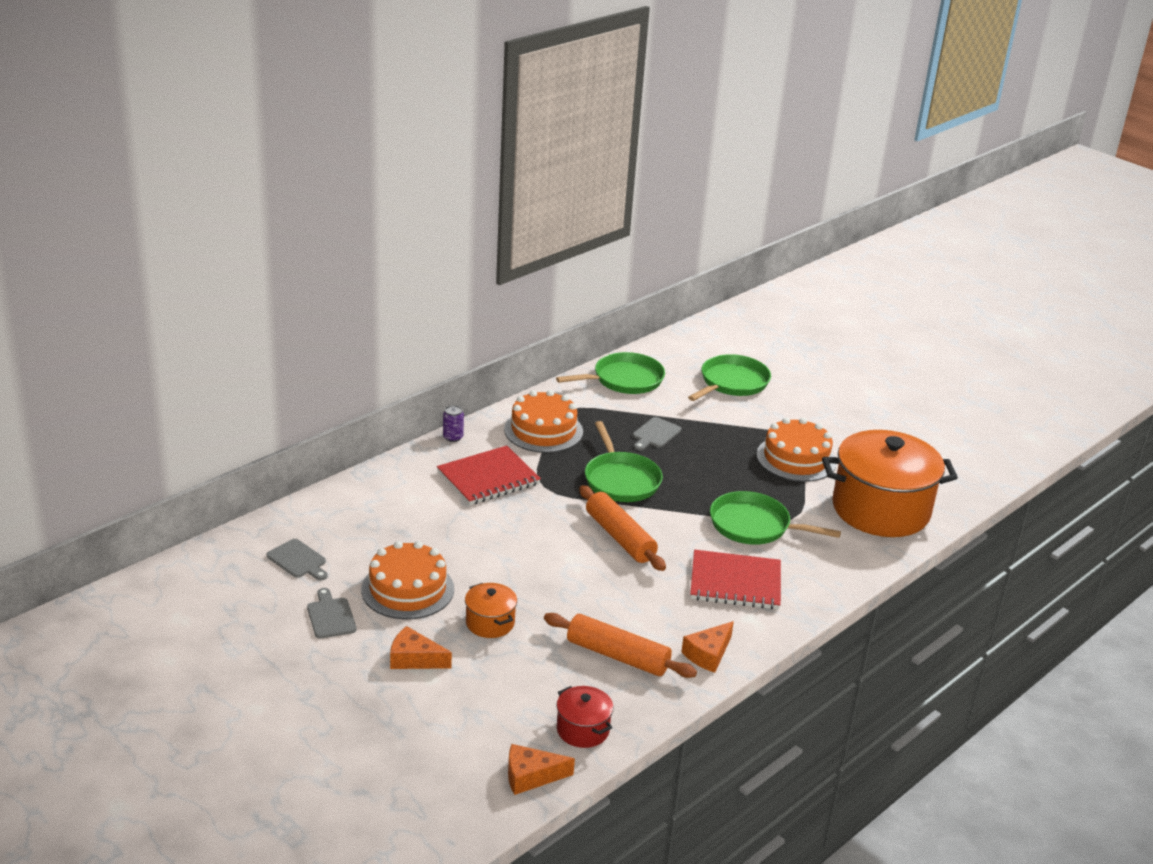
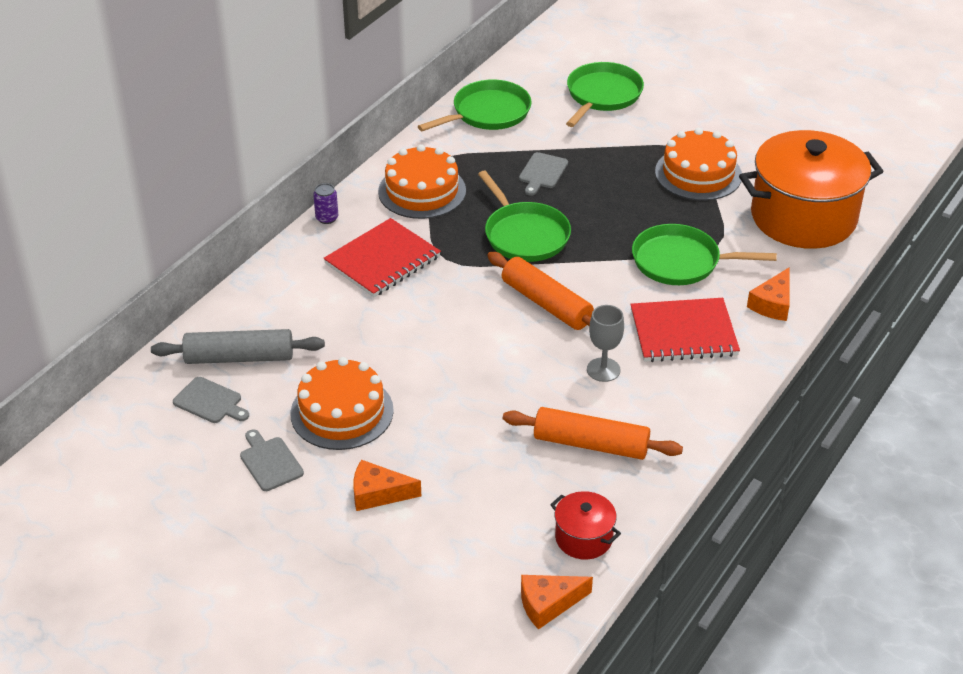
camera: 10 degrees left, 10 degrees up
orange pot [465,583,517,638] -> none
orange cheese [681,621,734,673] -> orange cheese moved to [747,267,790,321]
none -> grey rolling pin [151,329,325,364]
none -> grey goblet [587,305,624,382]

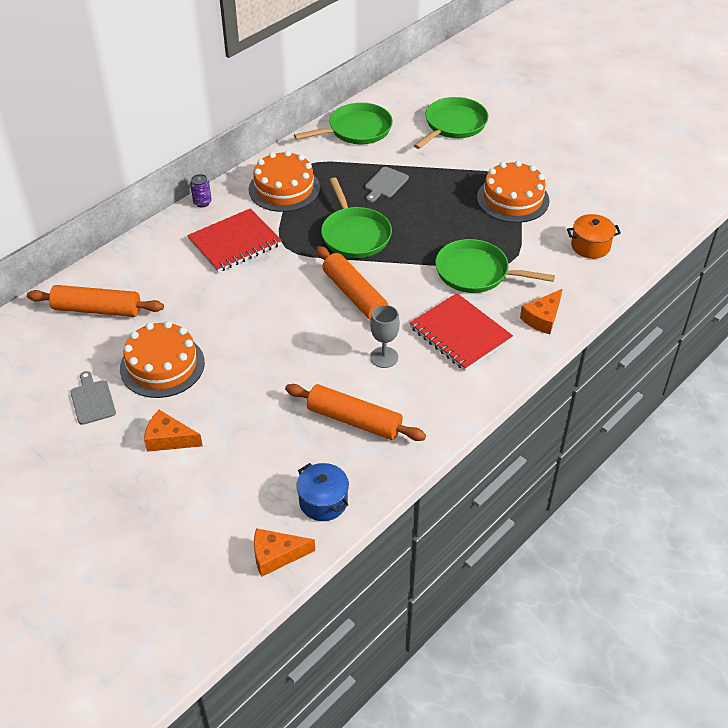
camera: 10 degrees right, 5 degrees up
grey rolling pin [151,329,325,364] -> orange rolling pin [27,285,164,317]
grey cutting board [173,377,249,423] -> none
red pot [550,491,621,560] -> blue pot [296,463,349,521]
red notebook [630,298,740,362] -> red notebook turned 45 degrees clockwise [410,293,513,371]
orange pot [739,130,884,249] -> orange pot [567,214,621,259], size x0.44

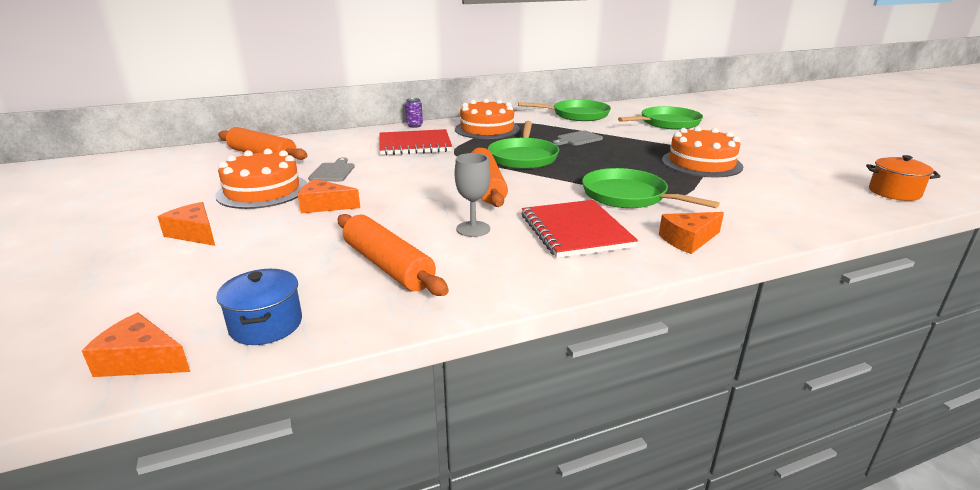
camera: 25 degrees right, 20 degrees down
grey cutting board [70,371,116,425] -> grey cutting board moved to [308,157,355,182]
orange pot [567,214,621,259] -> orange pot moved to [866,155,940,201]
none -> orange cheese [298,179,360,213]

